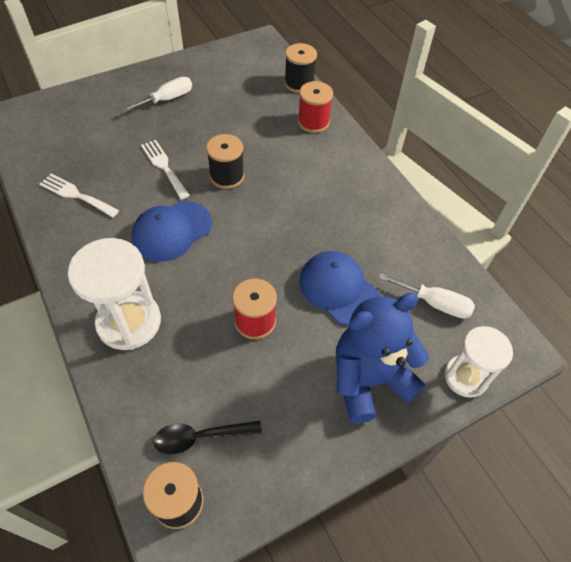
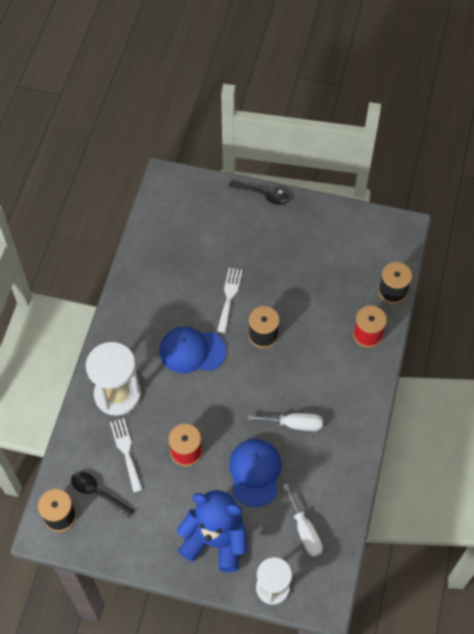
camera: 45 degrees right, 5 degrees up
white fork [39,174,119,217] -> white fork moved to [110,418,143,493]
white screwdriver [122,77,192,113] -> white screwdriver moved to [248,413,323,431]
none -> black spoon [228,181,289,205]

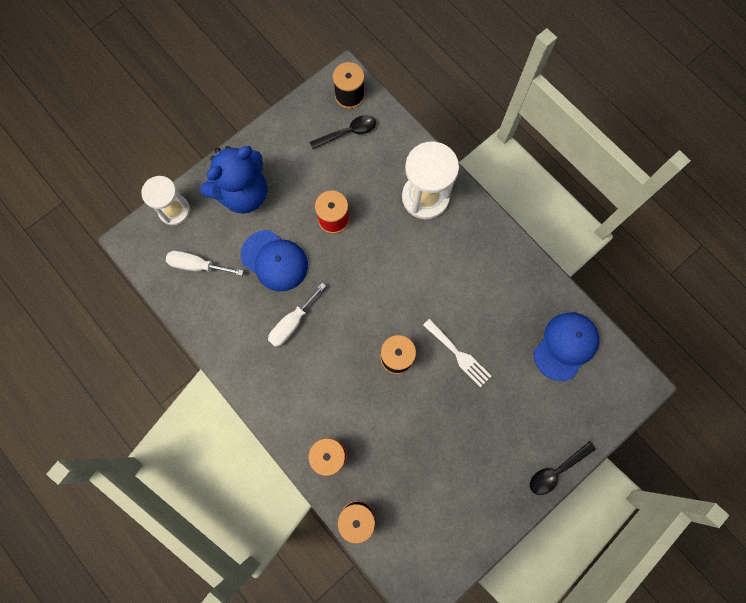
camera: 125 degrees right, 15 degrees up
white fork [110,418,143,493] -> none
blue cap [160,326,226,373] -> blue cap moved to [534,312,600,381]

